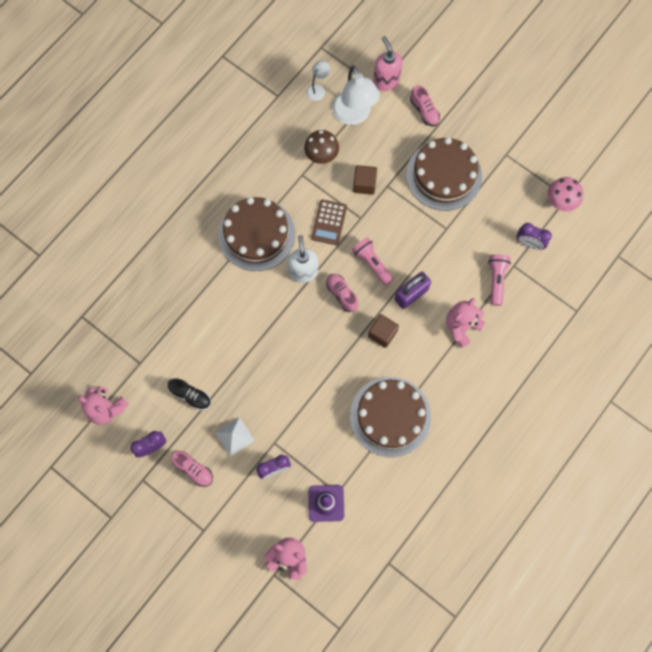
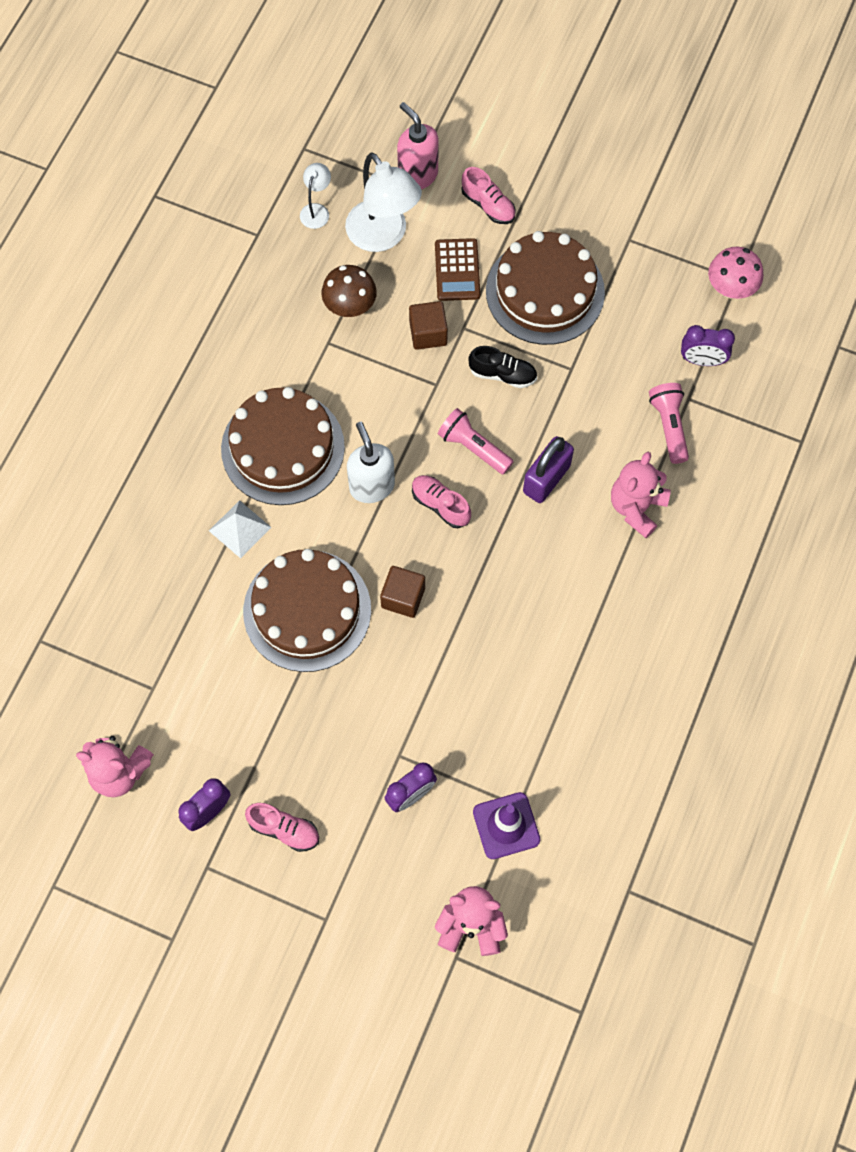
camera: 15 degrees left, 5 degrees down
black shoe [168,378,211,410] -> black shoe moved to [469,346,537,388]
white pyramid [215,417,255,457] -> white pyramid moved to [209,500,271,558]
brown calculator [311,200,347,245] -> brown calculator moved to [435,238,480,301]
brown cake [350,377,431,457] -> brown cake moved to [243,549,371,672]
brown cube [368,314,399,348] -> brown cube moved to [380,566,425,618]

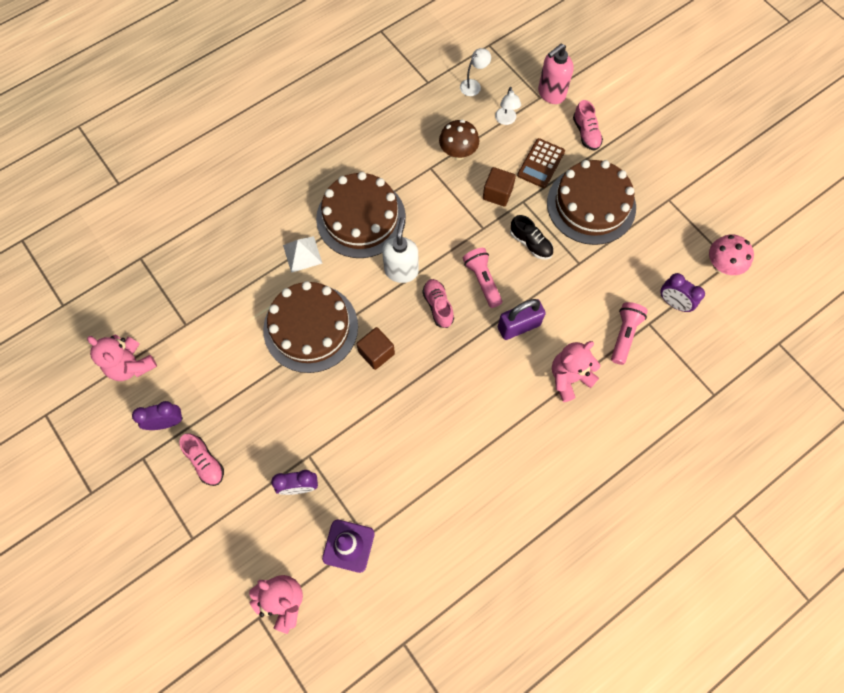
camera: 30 degrees right, 0 degrees up
white lamp [345,153,422,252] -> white lamp [495,87,521,125], size x0.49
pink soap dispenser [397,102,439,189] -> pink soap dispenser turned 120 degrees counterclockwise [538,43,574,104]

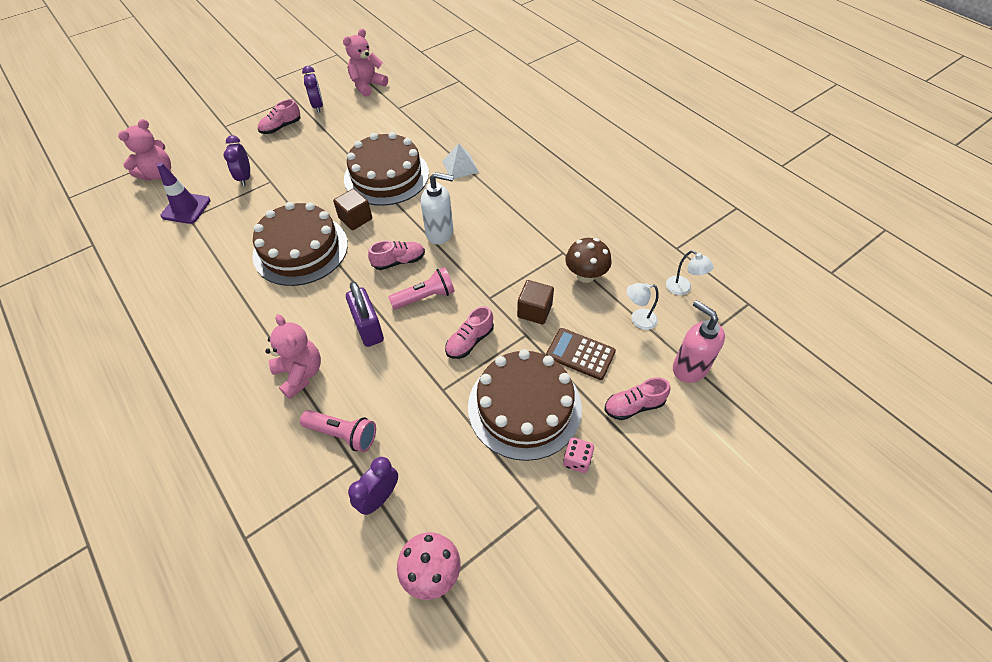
camera: 90 degrees right, 15 degrees down
brown cake [316,172,406,258] -> brown cake moved to [252,202,348,286]
black shoe [510,215,553,259] -> pink shoe [445,306,494,359]
none -> pink dice [563,438,594,473]

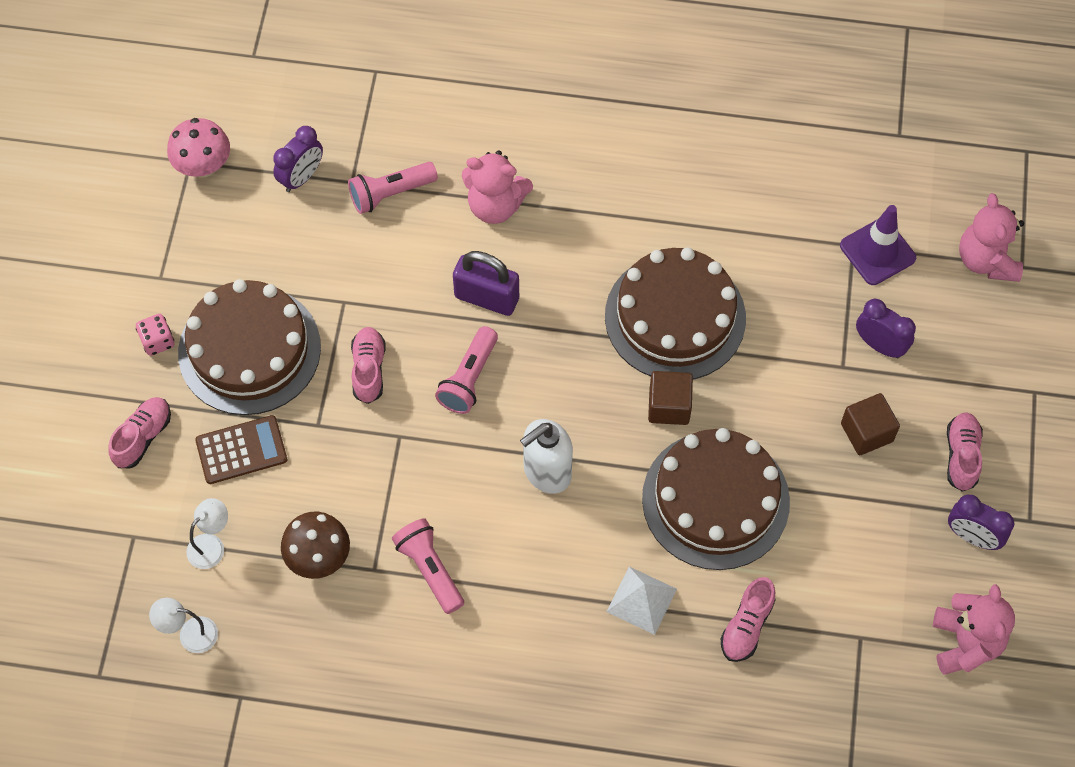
camera: 135 degrees right, 10 degrees up
purple clock [348,457,398,515] -> purple clock turned 45 degrees clockwise [273,126,323,192]
pink shoe [368,240,425,270] -> pink shoe moved to [721,577,775,662]
brown cube [517,280,554,324] -> brown cube moved to [841,393,900,455]
pink soap dispenser [673,300,725,383] -> none
none -> pink flashlight [392,518,464,614]

